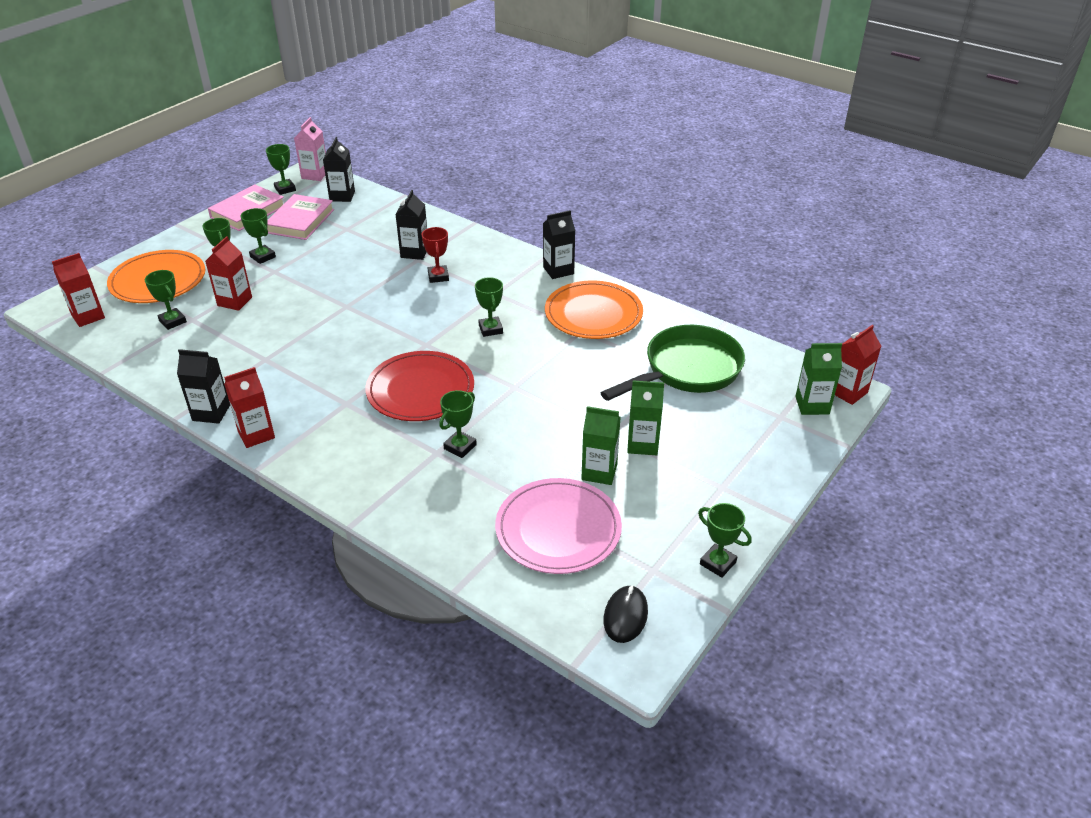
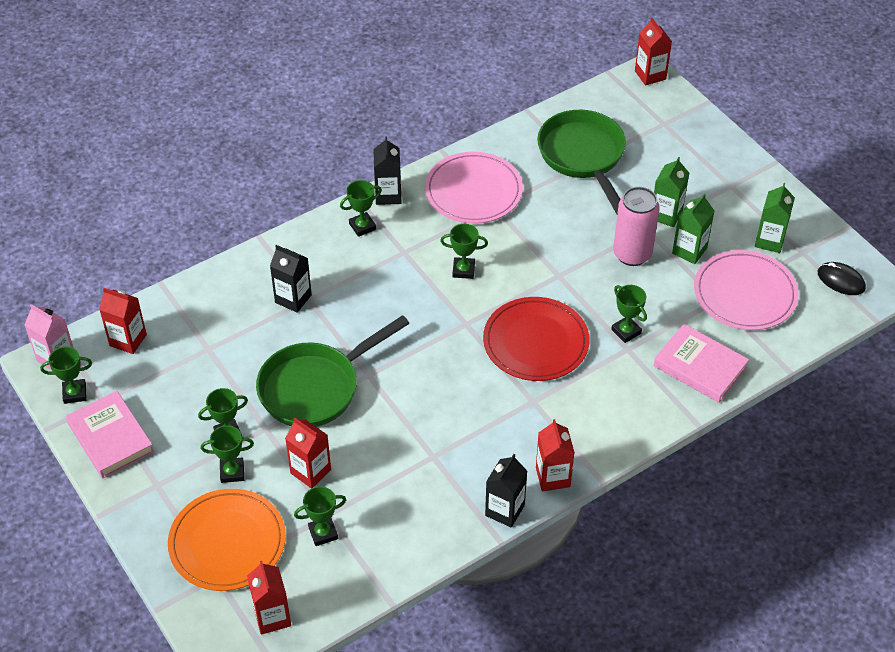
camera: 70 degrees left, 10 degrees up
pink book [267,194,334,240] -> pink book moved to [654,324,749,403]
black carton [323,137,355,202] -> red carton [99,288,147,354]
red trophy [422,227,449,283] -> none
orange plate [545,281,643,339] -> pink plate [425,152,523,224]
green trophy [698,503,752,578] -> green trophy moved to [340,180,382,237]
green carton [795,343,842,415] -> green carton moved to [755,183,795,253]
none -> green pan [256,315,410,427]
none -> pink can [613,187,660,266]

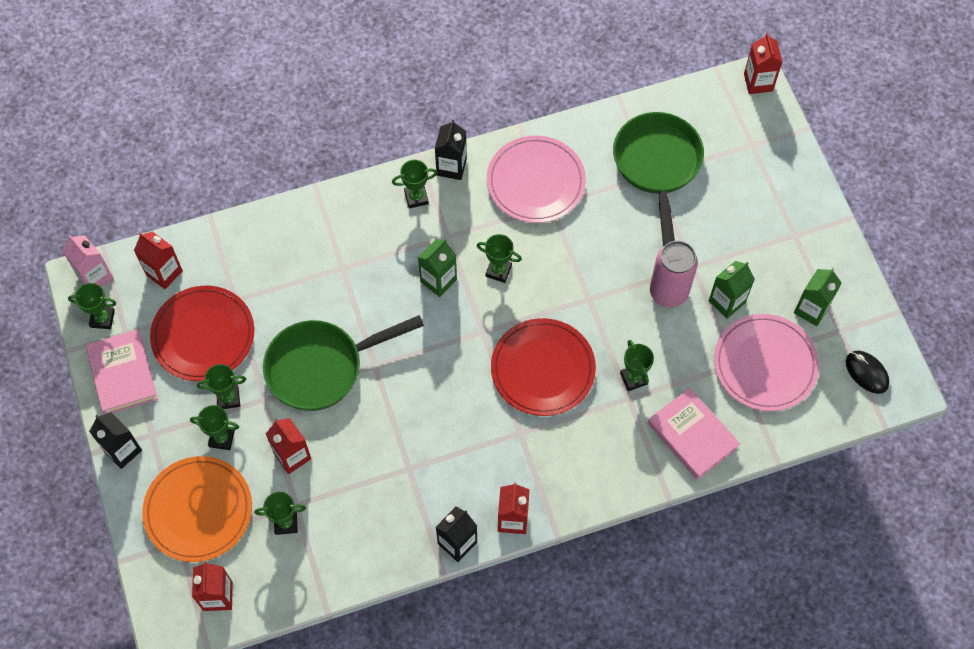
camera: 15 degrees right, 15 degrees up
black carton [270,245,312,313] -> black carton moved to [89,412,142,469]
green carton [654,157,689,227] -> green carton moved to [418,239,457,297]
none -> red plate [150,286,254,381]

